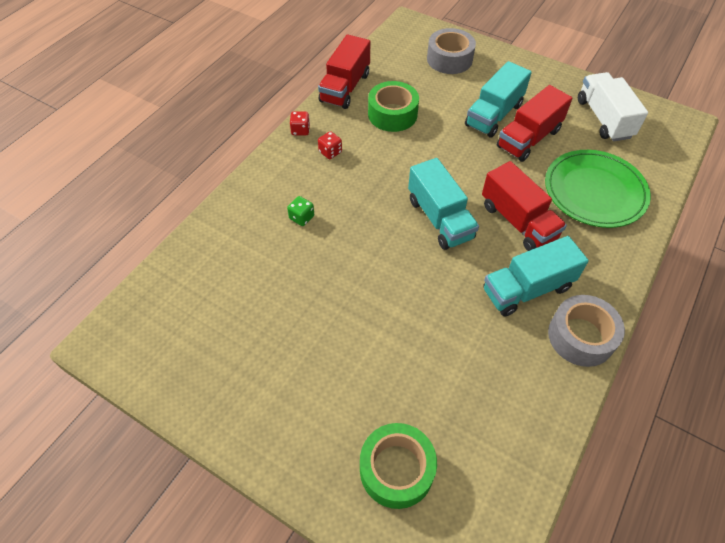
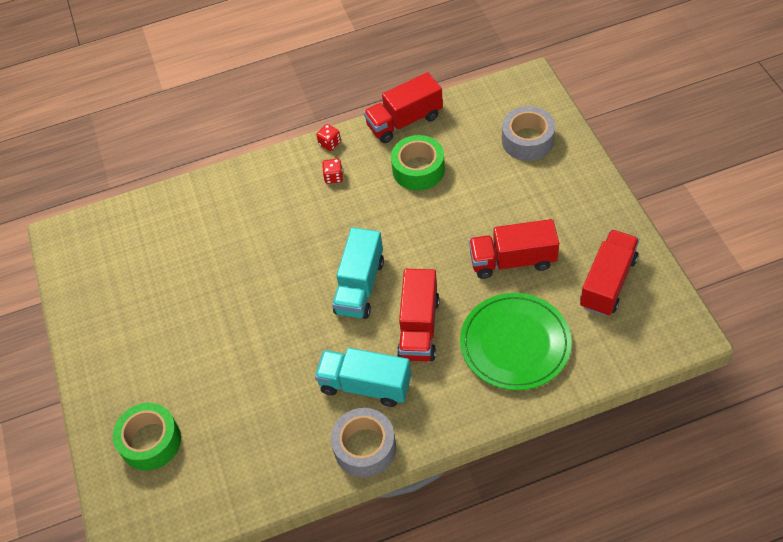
camera: 45 degrees right, 0 degrees up
green dice [287,196,314,226] -> none
turquoise truck [465,61,532,138] -> none
white truck [578,72,648,142] -> red truck [580,229,639,316]

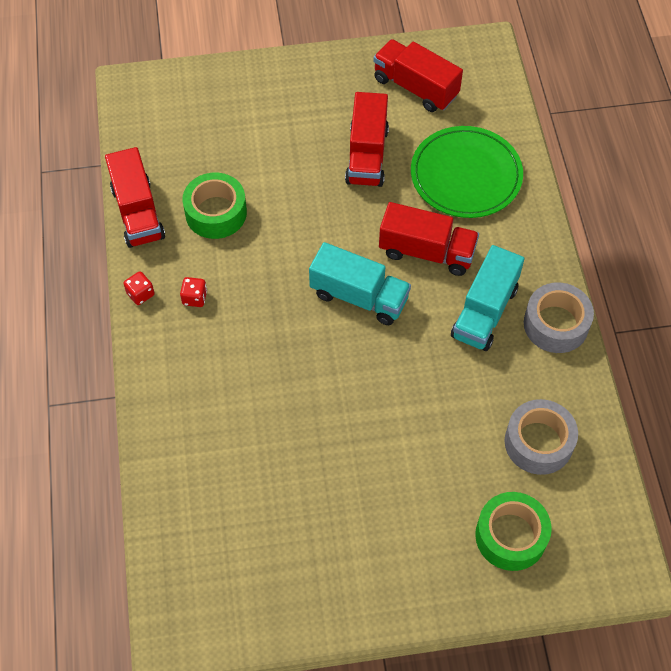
camera: 85 degrees left, 5 degrees up
grey tape [502,106,555,161] -> grey tape moved to [505,399,578,475]

